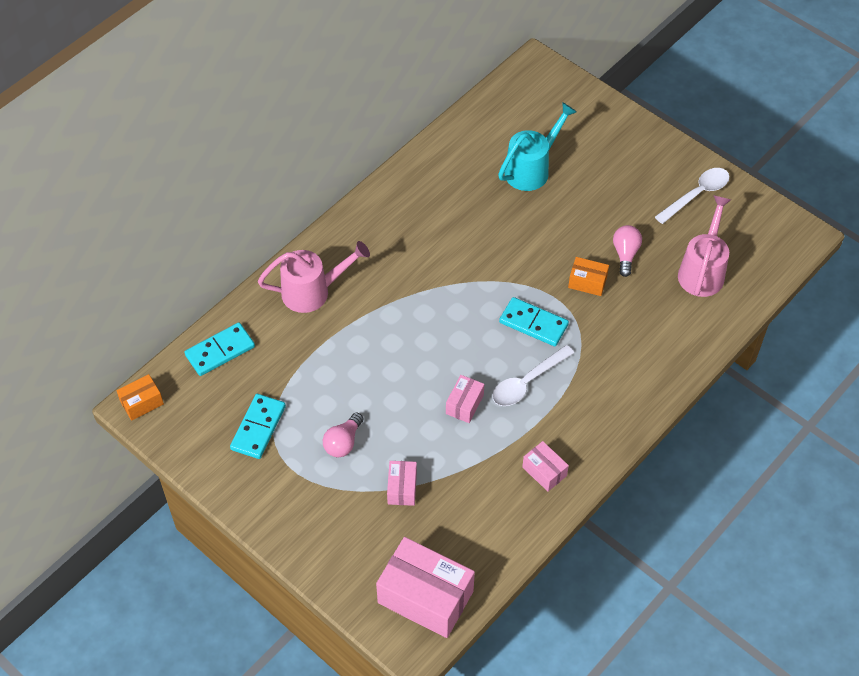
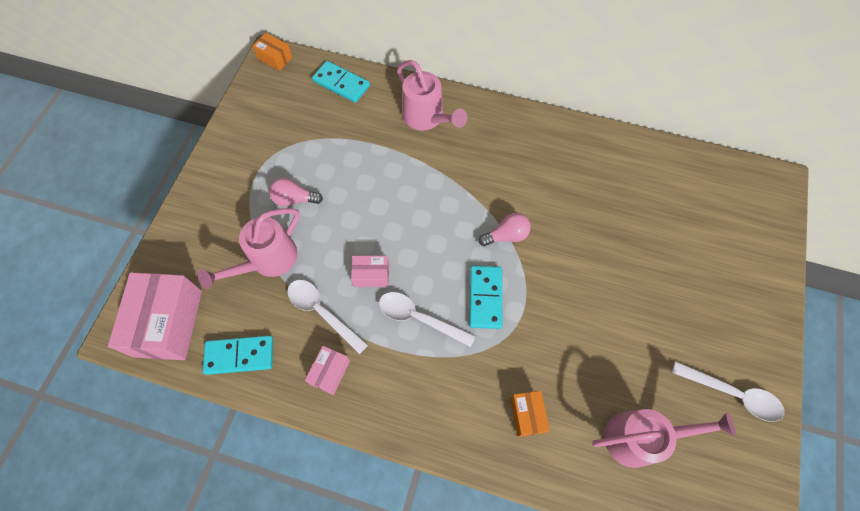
camera: 65 degrees right, 10 degrees up
turquoise domino [230,394,286,459] -> turquoise domino moved to [203,335,273,375]
pink box [387,461,417,506] -> pink watering can [198,208,300,289]
turquoise watering can [498,102,577,191] -> none
orange box [568,257,609,296] -> orange box moved to [510,391,550,437]
pink light bulb [613,225,642,277] -> pink light bulb moved to [479,213,531,246]
none -> white spoon [287,280,368,354]

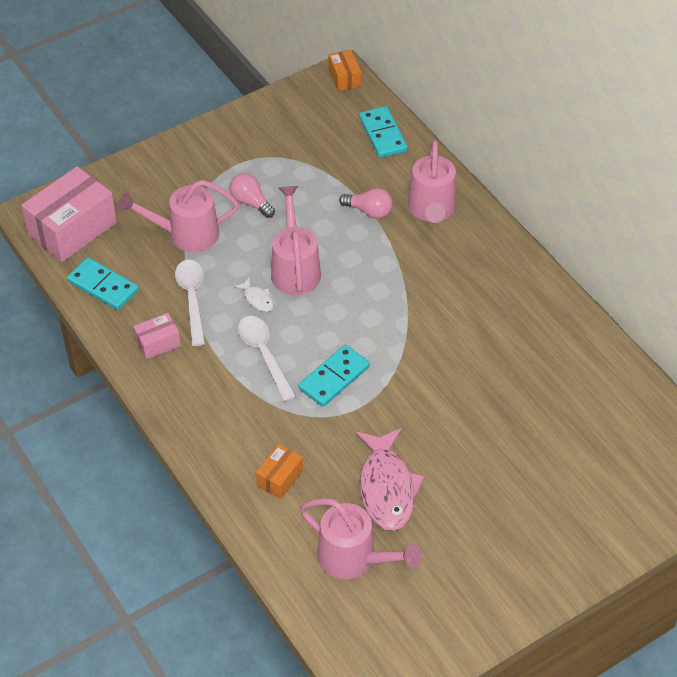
camera: 40 degrees right, 15 degrees down
pink box [351,256,389,287] -> white fish [234,278,274,312]
pink light bulb [479,213,531,246] -> pink light bulb moved to [339,188,393,219]
white spoon [672,361,785,422] -> none
none -> pink watering can [271,186,321,295]
none -> pink fish [356,428,425,531]

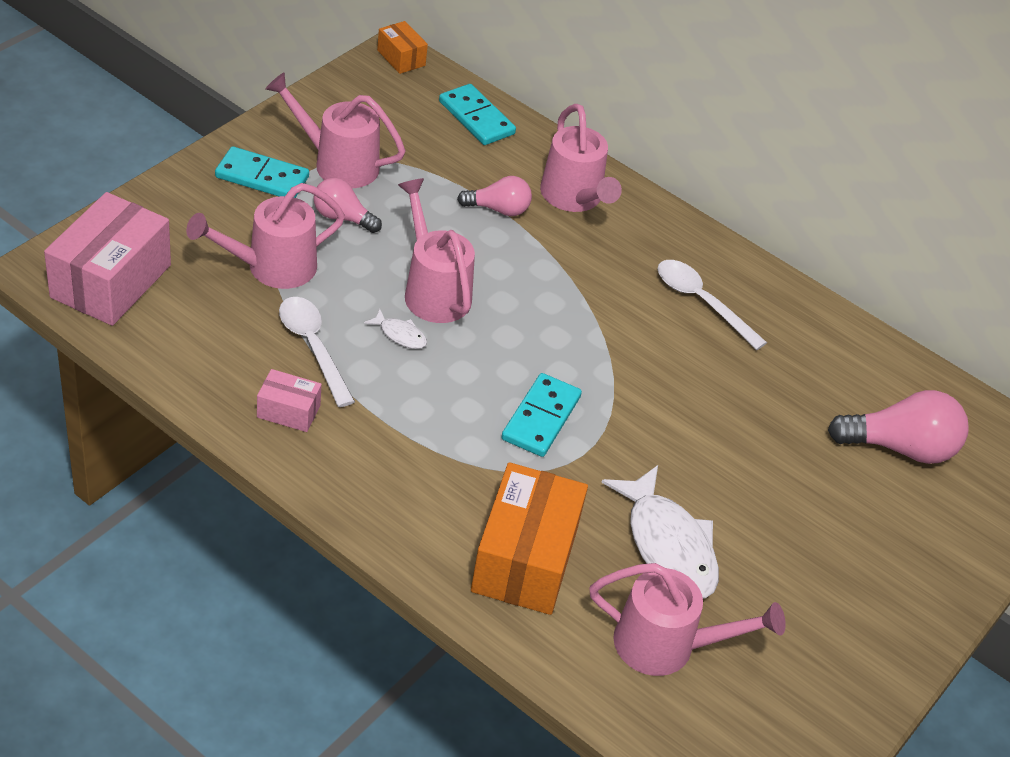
camera: 25 degrees left, 5 degrees down
turquoise domino [67,257,139,310] -> turquoise domino moved to [215,146,309,198]
pink box [133,313,181,360] -> pink box turned 60 degrees clockwise [257,369,322,432]
white spoon [238,316,296,402] -> white spoon moved to [658,260,767,350]
orange box [256,444,303,499] -> orange box [471,462,588,615], size x2.03
pink fish [356,428,425,531] -> white fish [601,465,719,598]
none -> pink watering can [265,72,406,188]
none -> pink light bulb [828,390,968,464]

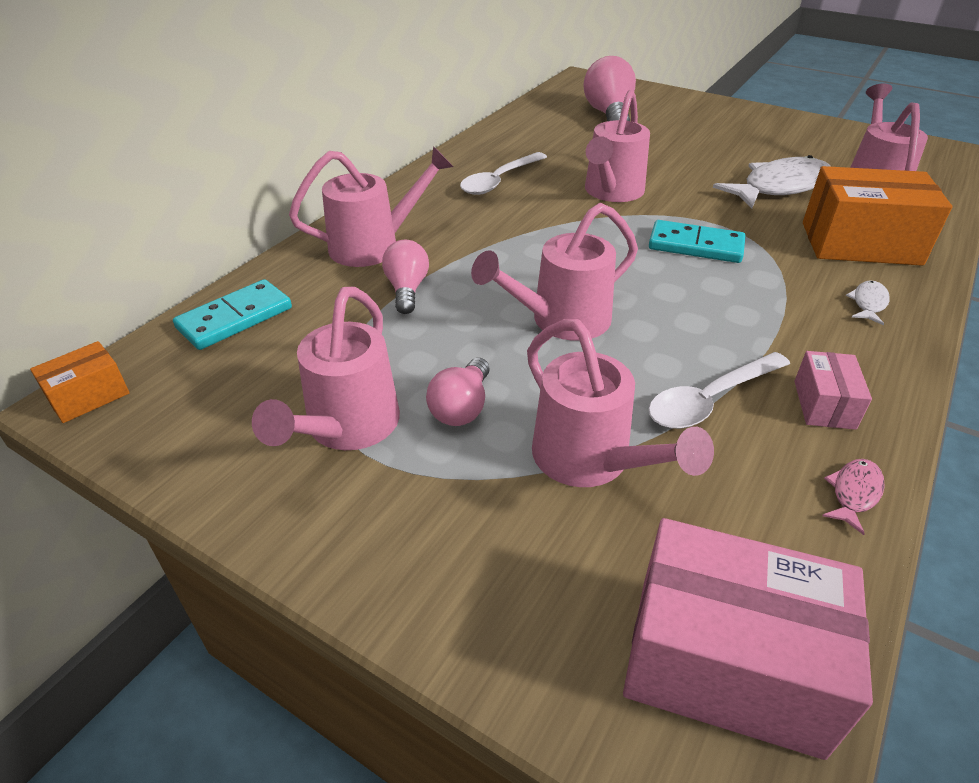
camera: 90 degrees left, 5 degrees down
turquoise domino [215,146,309,198] -> none
white fish [364,309,427,349] -> white fish moved to [846,280,890,325]
none -> pink watering can [585,90,650,202]
none -> pink fish [822,459,885,535]

